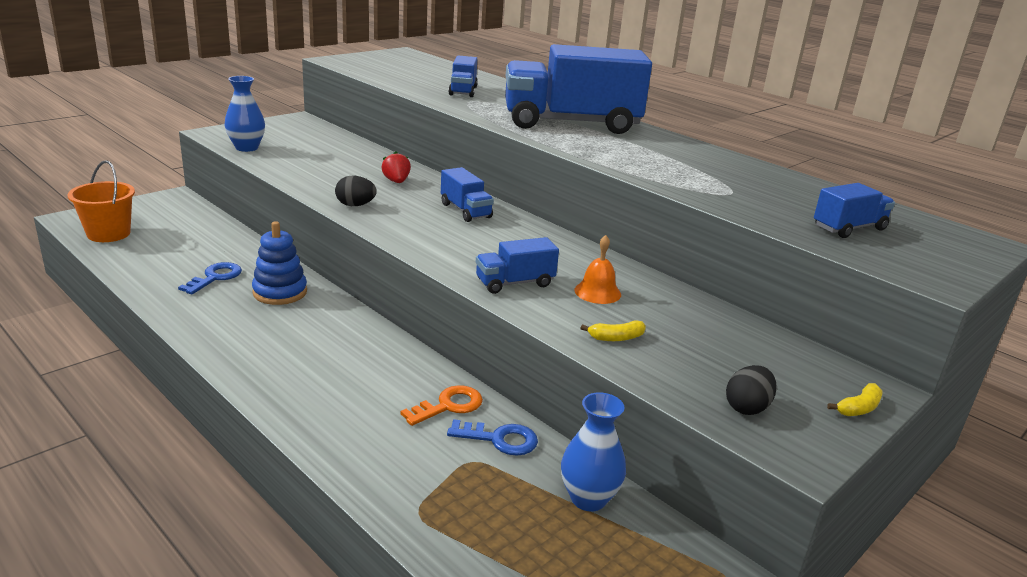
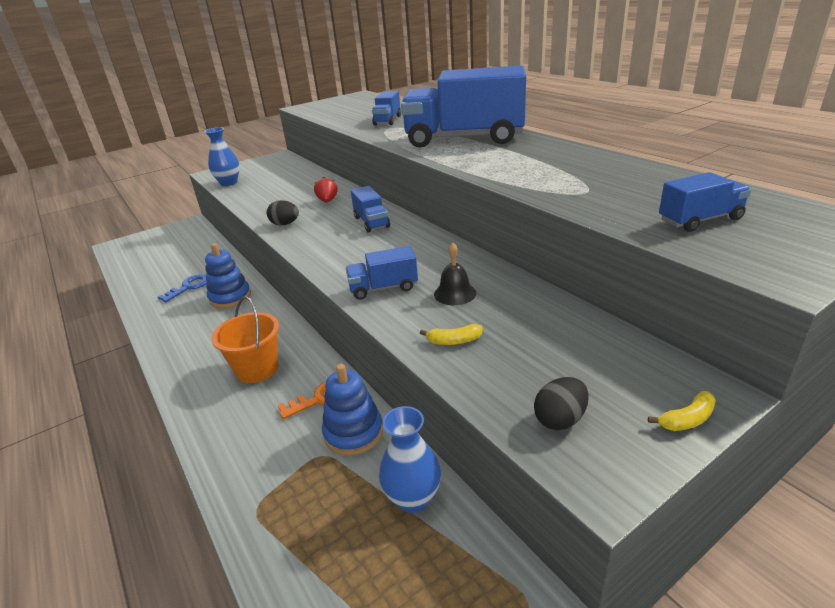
camera: 15 degrees right, 5 degrees up
orange bucket [68,160,135,242] -> orange bucket moved to [211,296,279,383]
blue key [447,419,538,456] -> blue stacking toy [322,364,383,456]
orange bell [574,235,621,304] -> black bell [434,242,476,305]

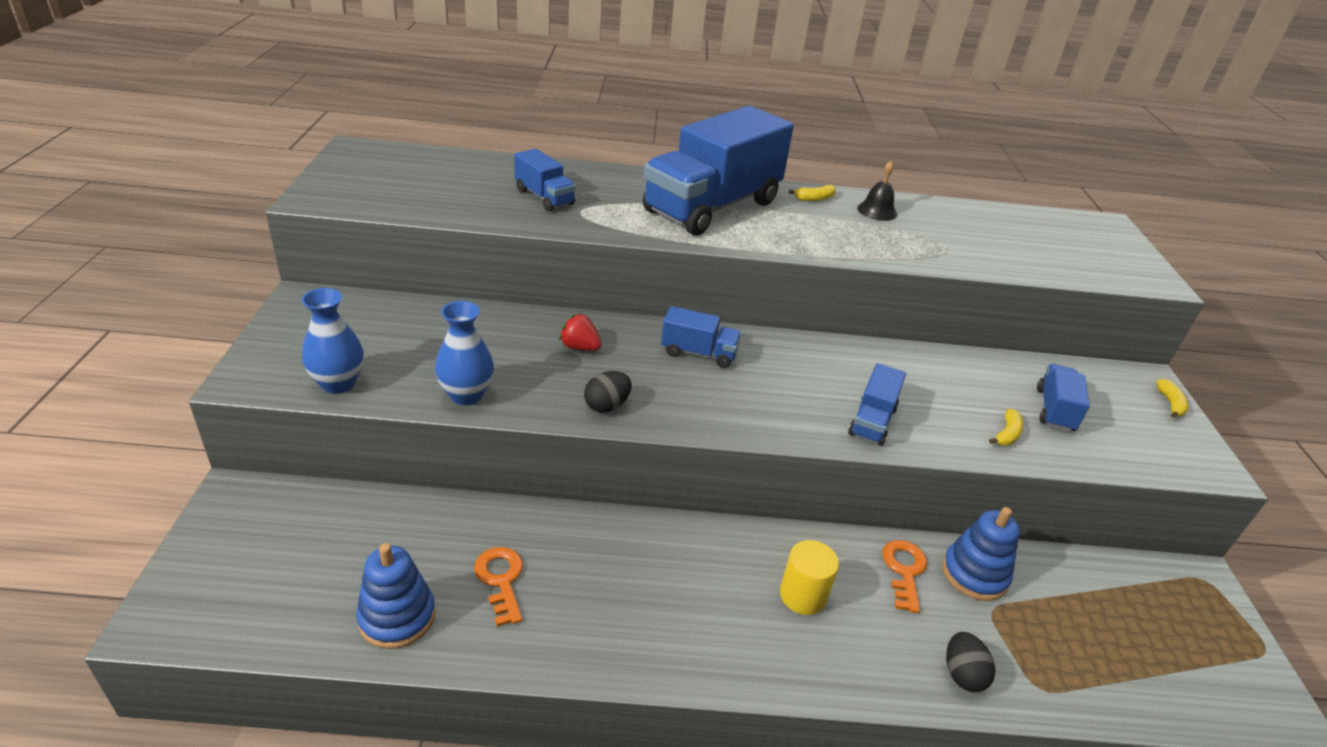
camera: 60 degrees left, 5 degrees up
blue key [158,274,207,302] -> orange key [474,547,523,626]
blue stacking toy [205,243,251,308] -> blue stacking toy moved to [356,543,436,649]
orange bucket [211,296,279,383] -> yellow cylinder [780,540,839,615]
blue vase [379,406,441,513] -> blue vase moved to [435,301,494,405]
black bell [434,242,476,305] -> black bell moved to [857,161,897,221]
black egg [534,377,589,430] -> black egg moved to [946,632,996,692]
blue truck [659,172,751,232] -> blue truck moved to [1037,364,1090,432]
none -> yellow banana [789,185,836,201]

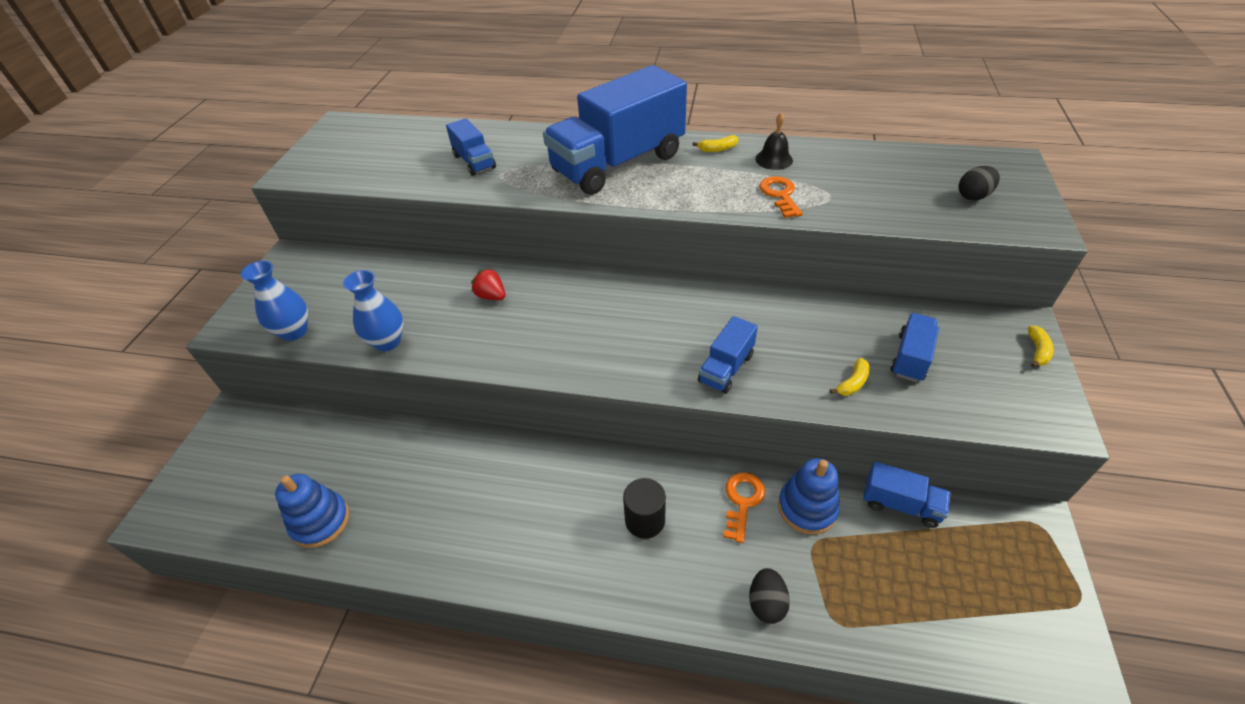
camera: 15 degrees right, 10 degrees up
orange key [474,547,523,626] -> orange key moved to [760,176,803,218]
black egg [584,371,632,413] -> black egg moved to [959,166,1000,201]
blue truck [661,306,741,368] -> blue truck moved to [863,461,950,528]
yellow cylinder [780,540,839,615] -> black cylinder [623,478,666,539]

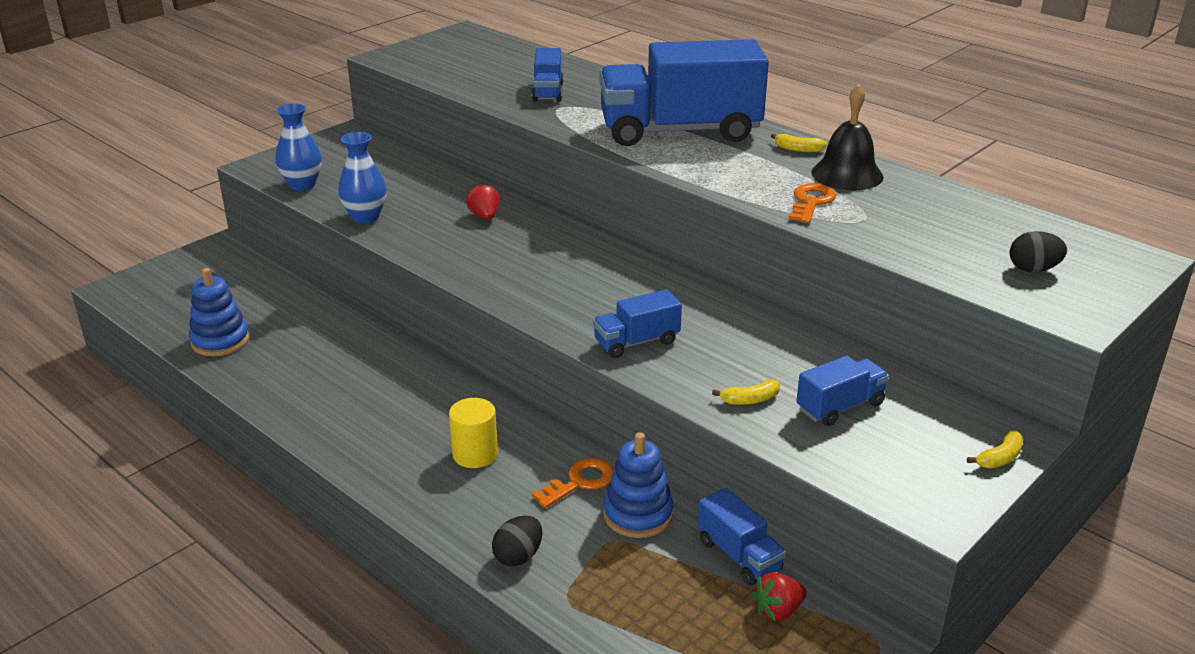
camera: 30 degrees right, 15 degrees down
black cylinder [623,478,666,539] -> yellow cylinder [449,398,498,468]
black bell [755,112,793,170] -> black bell [811,84,884,190], size x1.55
none -> red strawberry [752,572,807,621]

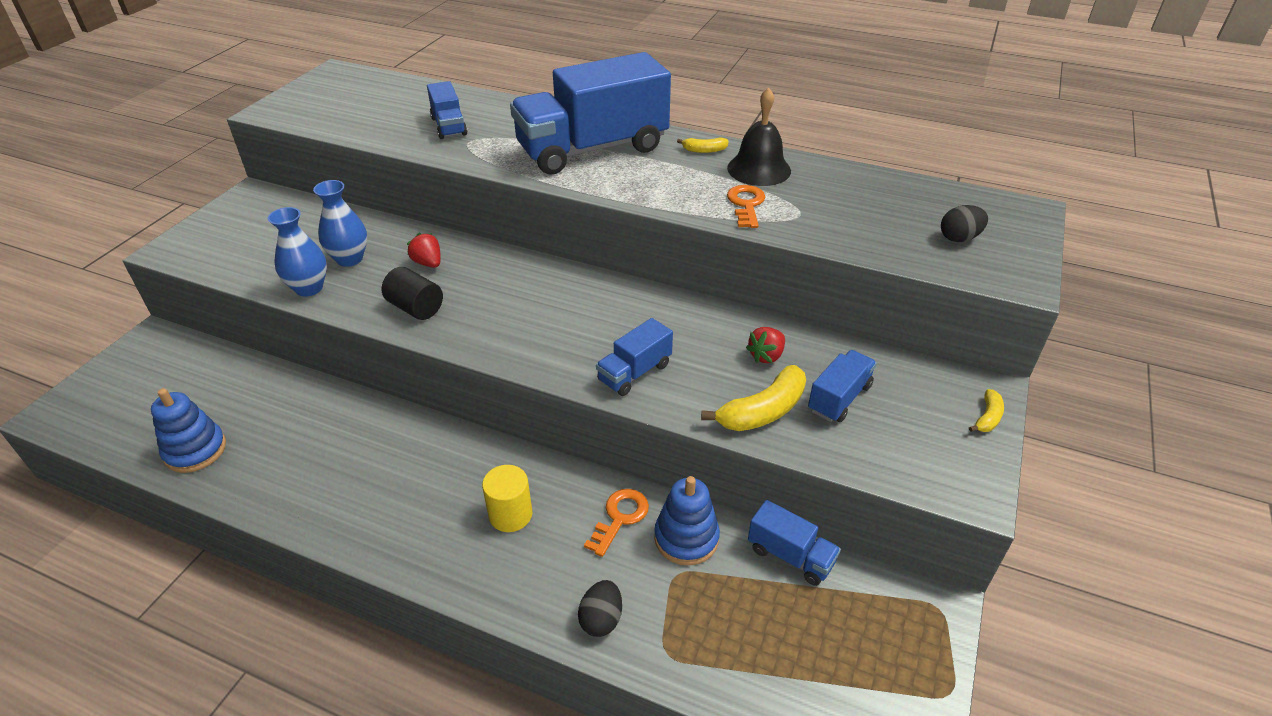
camera: 20 degrees left, 10 degrees up
blue vase [275,103,322,191] -> blue vase moved to [313,180,367,267]
yellow banana [712,379,780,405] -> yellow banana [701,365,806,431], size x1.92
red strawberry [752,572,807,621] -> red strawberry moved to [746,327,785,363]
none -> black cylinder [382,267,443,320]

